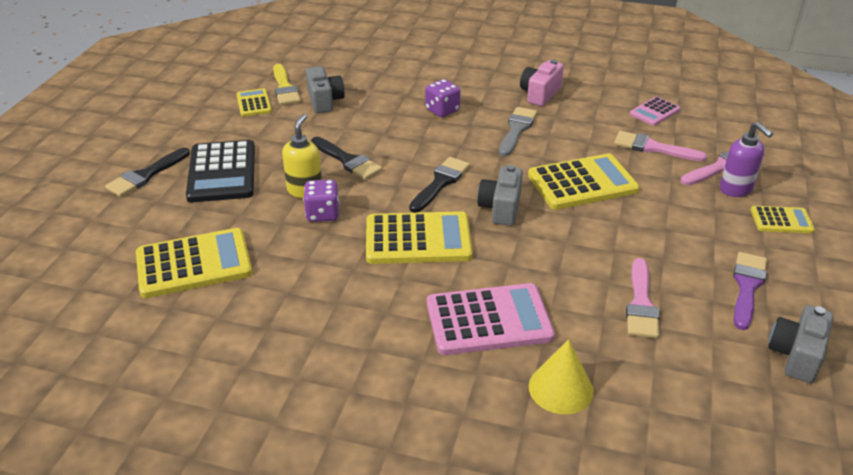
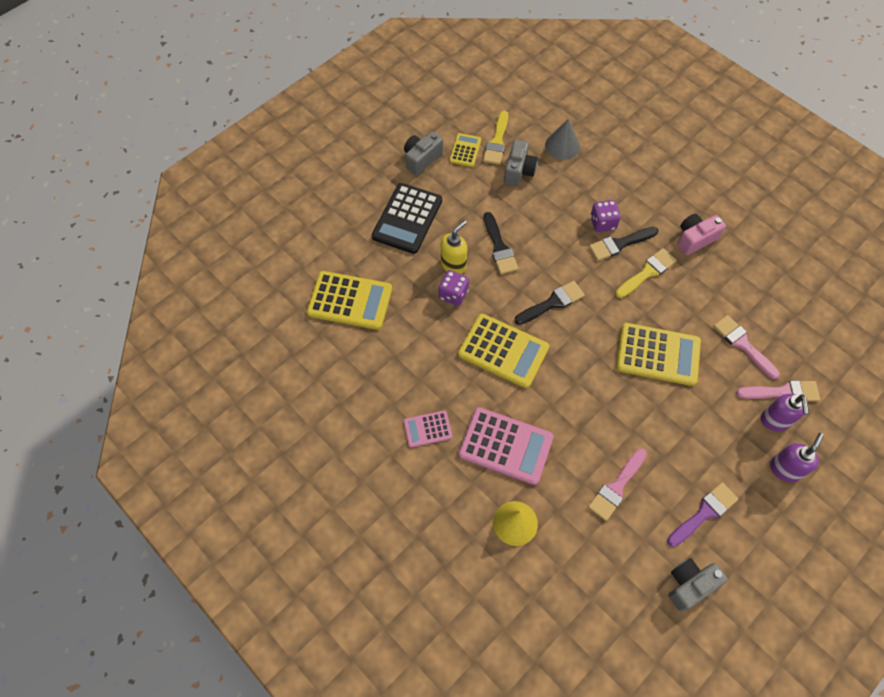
camera: 30 degrees right, 25 degrees up
black brush [105,148,190,197] -> black brush moved to [589,227,658,261]
grey camera [477,165,523,226] -> grey camera moved to [404,132,443,175]
grey brush [499,107,537,156] -> yellow brush [616,248,677,298]
pink calculator [629,97,680,126] -> pink calculator moved to [403,411,452,448]
yellow calculator [751,206,815,233] -> purple soap dispenser [770,433,824,482]
none -> grey cone [545,119,580,160]

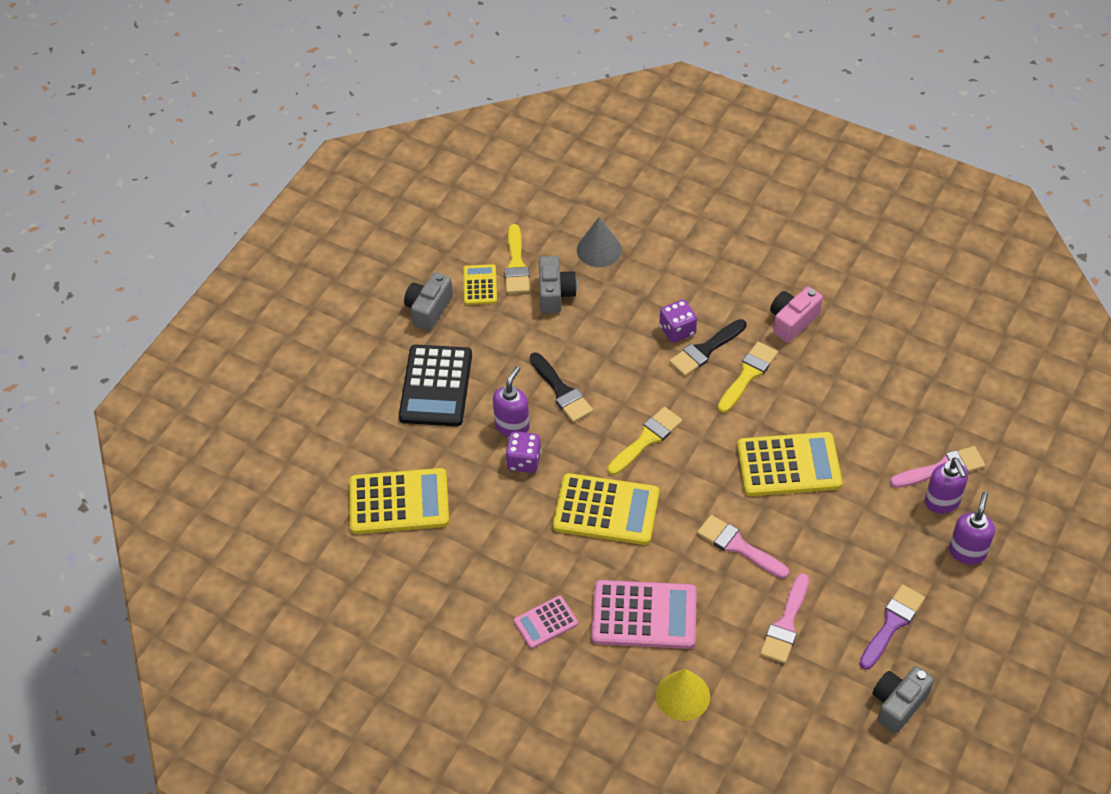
camera: 15 degrees left, 10 degrees down
yellow soap dispenser [441,220,467,274] -> purple soap dispenser [493,366,529,437]
black brush [514,281,585,325] -> yellow brush [607,407,682,475]
pink brush [713,315,780,379] -> pink brush moved to [697,515,789,578]

